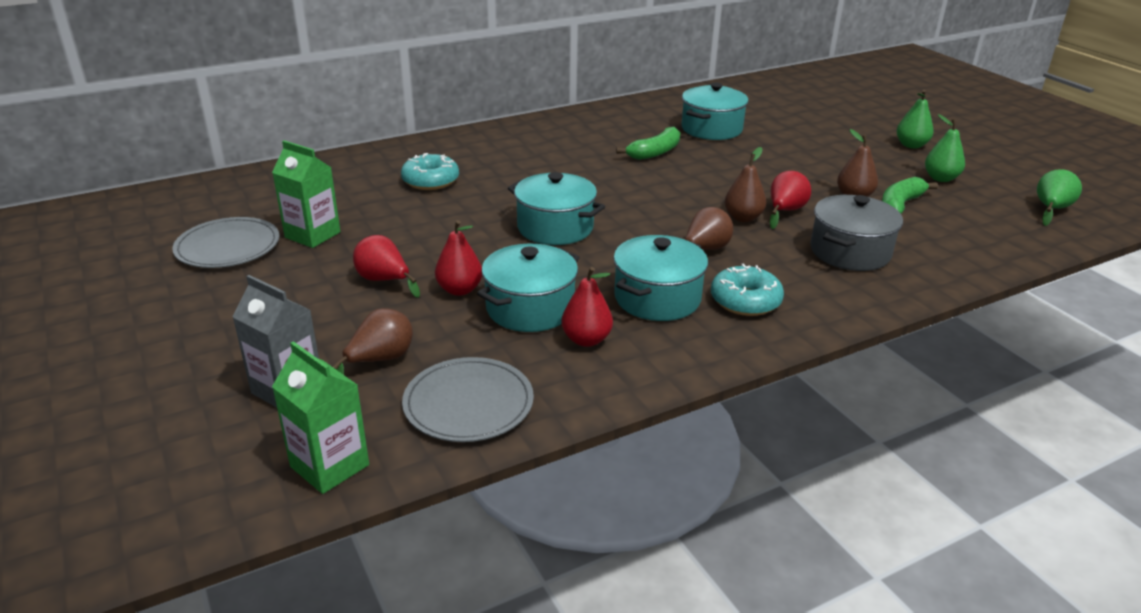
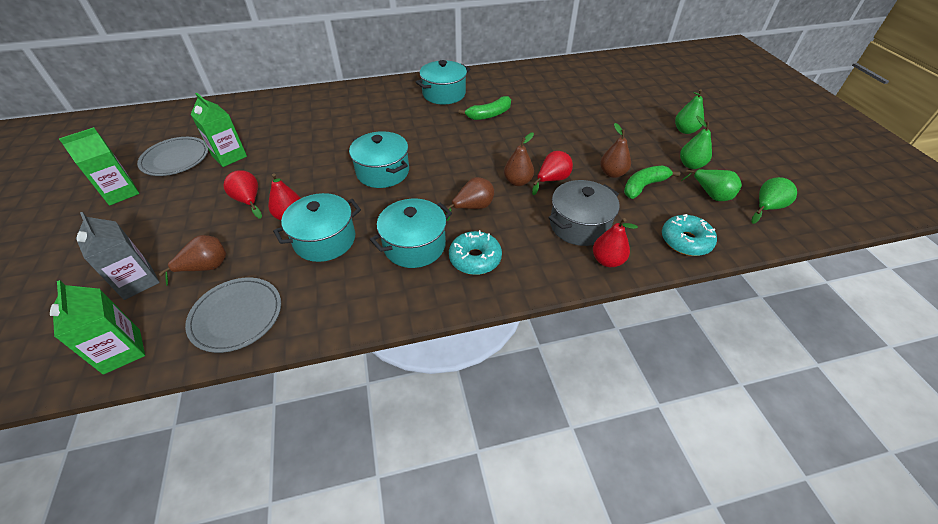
camera: 15 degrees right, 15 degrees up
turquoise donut [401,153,459,190] -> turquoise donut moved to [662,214,717,256]
red pear [561,267,613,347] -> red pear moved to [593,218,638,267]
turquoise pot [681,83,748,140] -> turquoise pot moved to [416,60,470,104]
none -> green carton [59,127,139,206]
none -> green pear [681,169,742,201]

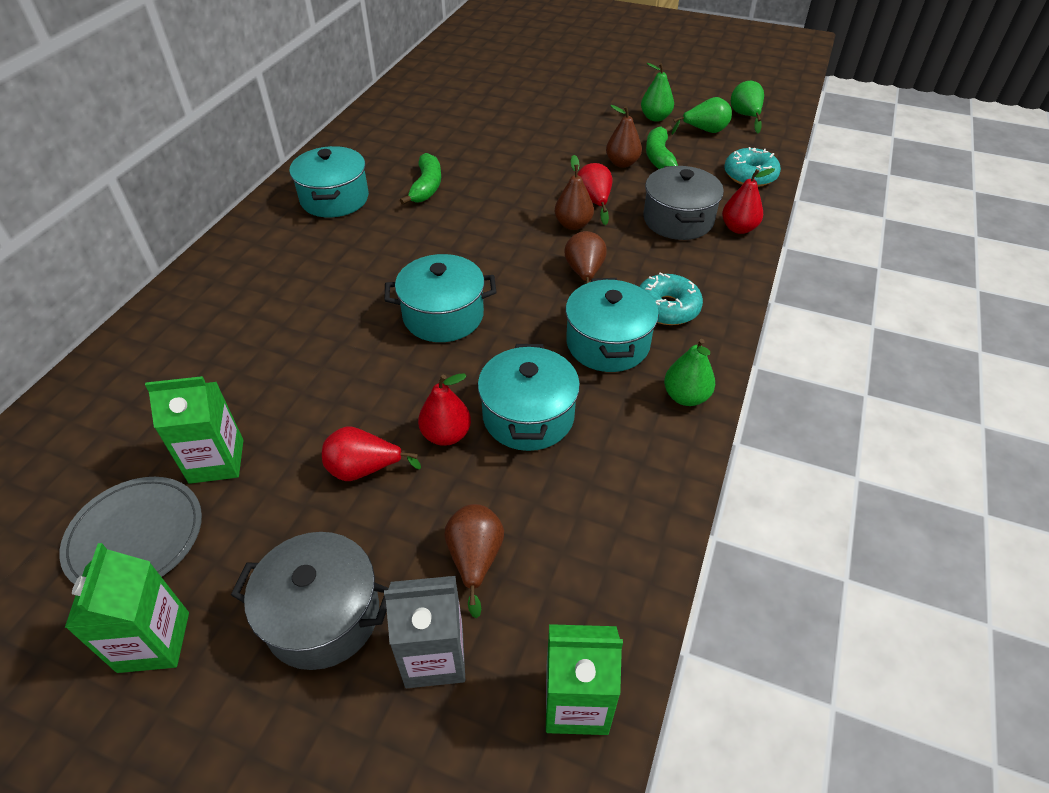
camera: 55 degrees left, 0 degrees up
grey plate [185,278,281,353] -> none
green pear [675,89,704,134] -> green pear moved to [664,339,715,406]
none -> grey pot [231,532,389,670]

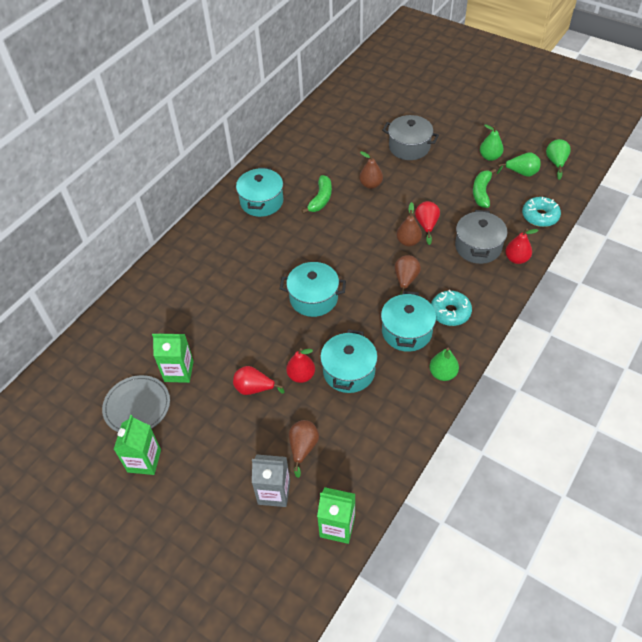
camera: 15 degrees right, 5 degrees up
grey pot [231,532,389,670] -> grey pot moved to [382,115,439,160]
brown pear [606,105,642,168] -> brown pear moved to [359,151,383,189]

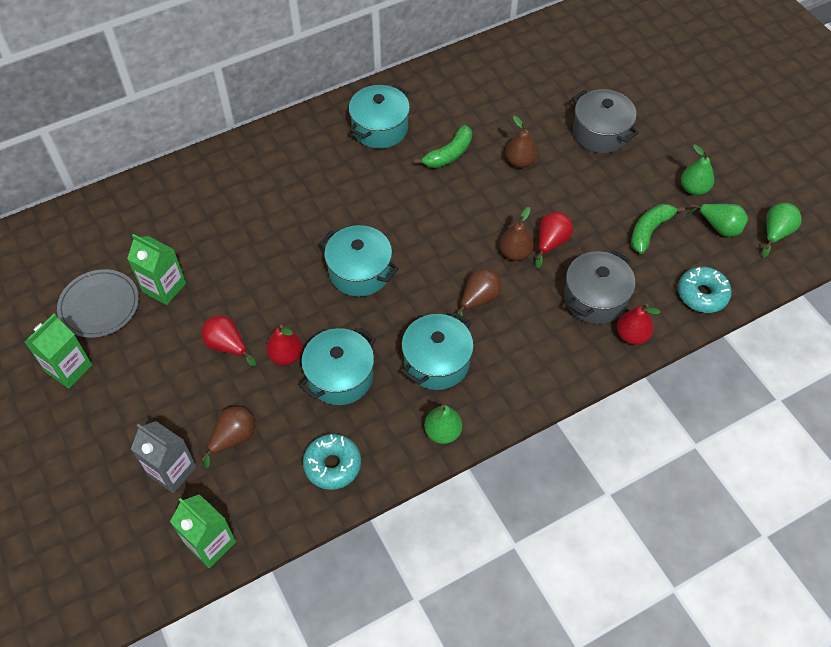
camera: 25 degrees right, 5 degrees up
turquoise donut [431,290,472,326] -> turquoise donut moved to [303,434,361,490]

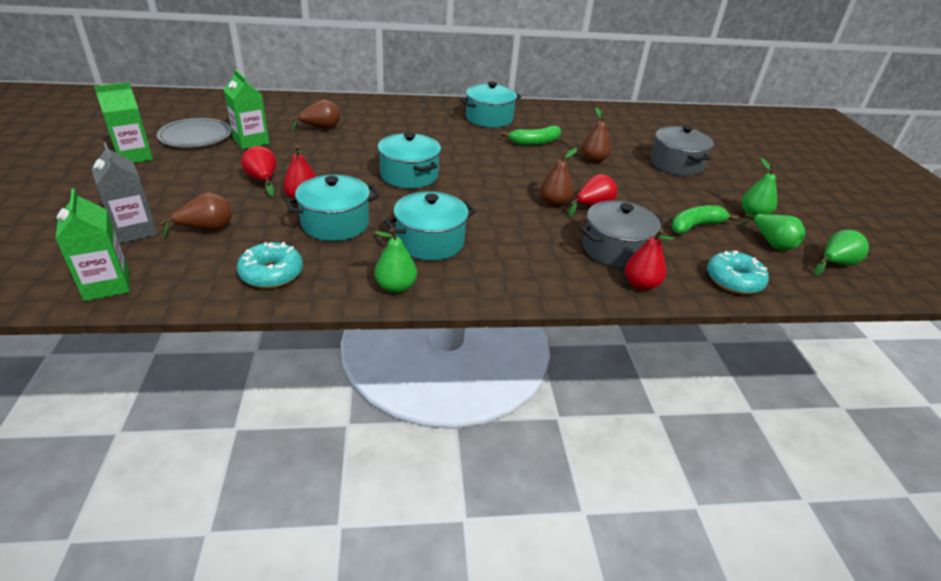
camera: 20 degrees right, 20 degrees down
brown pear [456,269,501,321] -> brown pear moved to [291,100,340,132]

